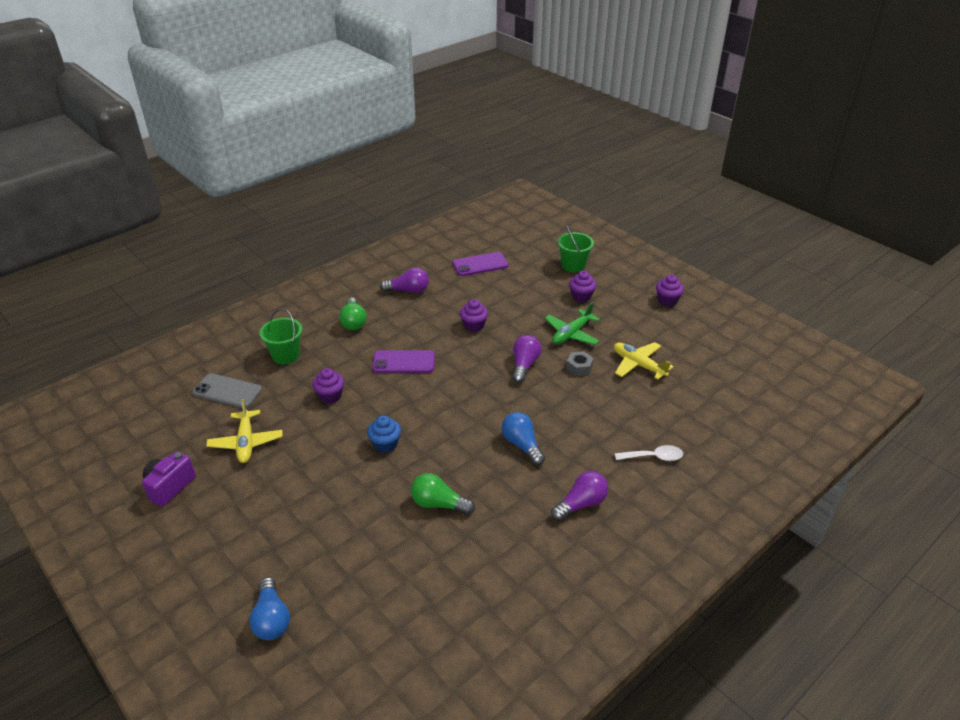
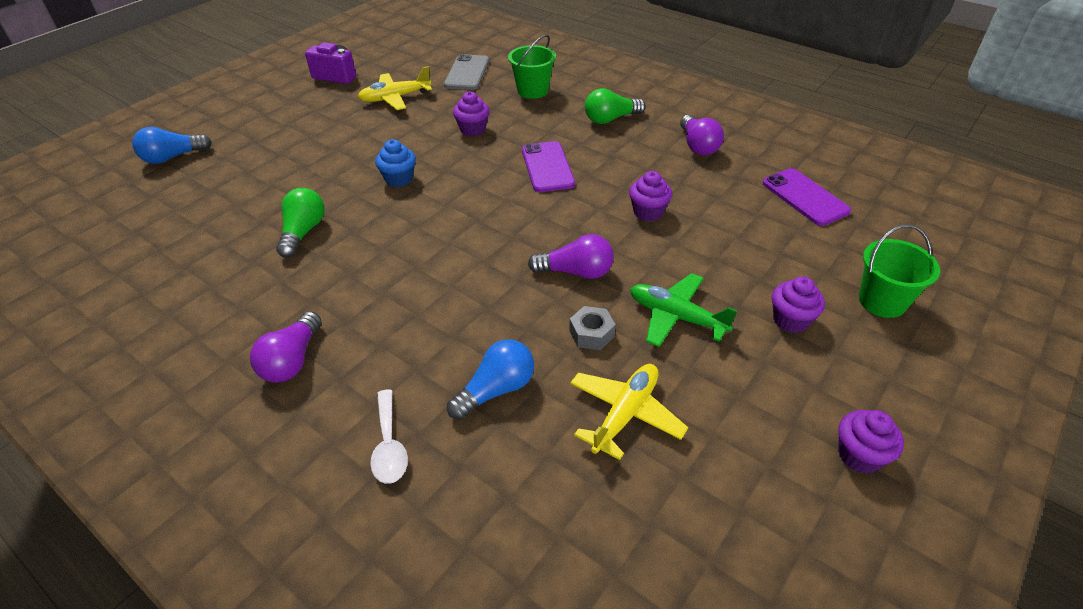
camera: 80 degrees right, 5 degrees up
blue light bulb [502,412,545,465] -> blue light bulb moved to [447,339,534,420]
purple light bulb [551,471,608,521] -> purple light bulb turned 60 degrees clockwise [250,311,322,383]

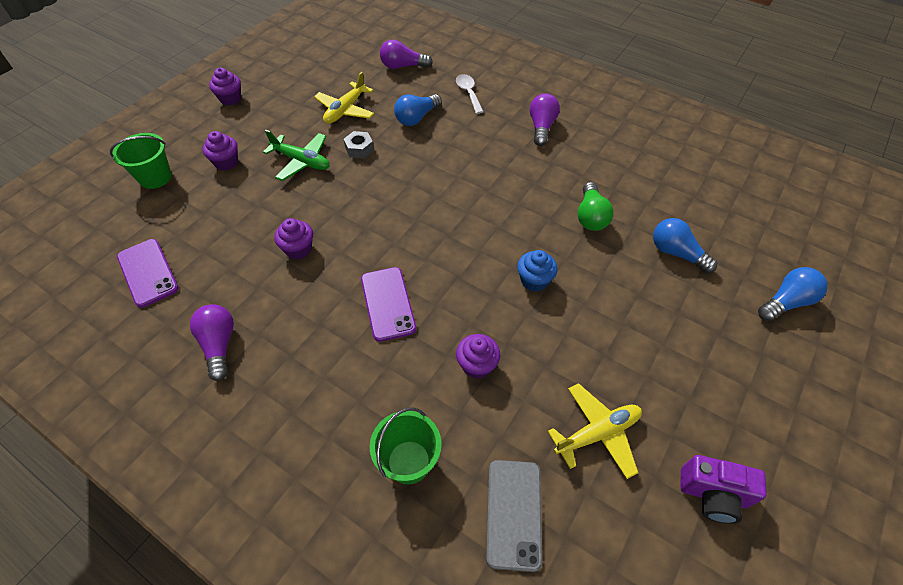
camera: 175 degrees right, 10 degrees up
purple light bulb [528,234,614,279] -> purple light bulb moved to [380,39,433,69]
green light bulb [585,88,646,124] -> none
none -> blue light bulb [653,218,717,273]

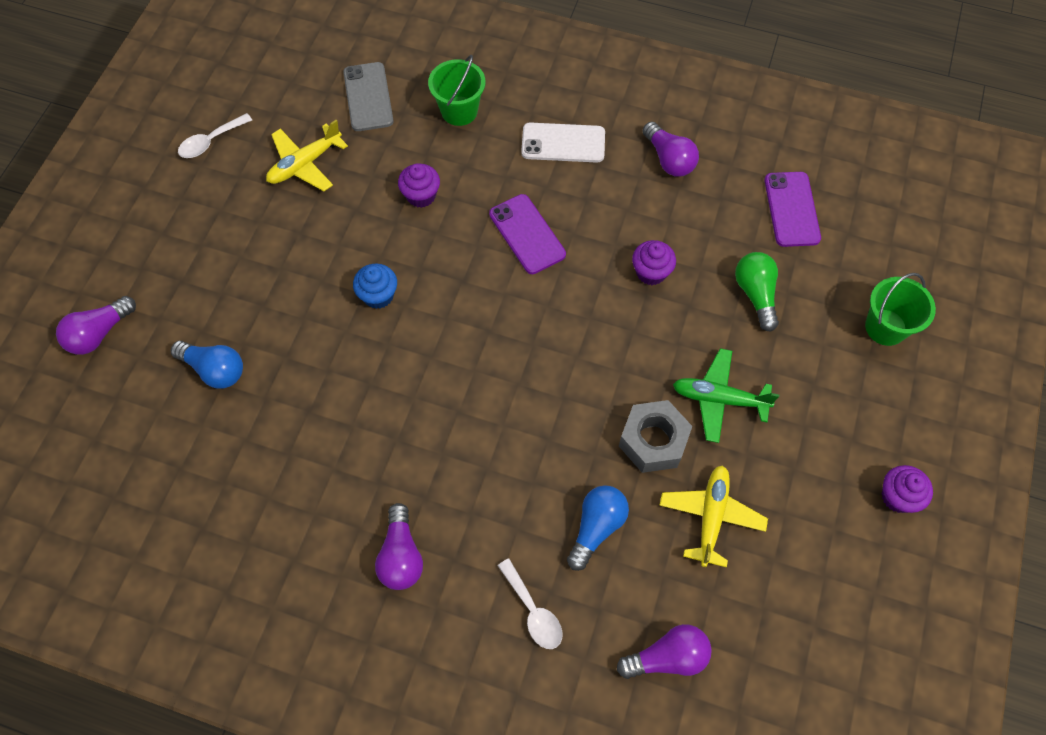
camera: 165 degrees right, 10 degrees up
purple phone [117,239,179,308] -> purple phone turned 45 degrees clockwise [765,172,821,247]
purple cupcake [203,131,238,171] -> none
grey nut [344,131,374,159] -> grey nut [619,400,692,473], size x1.68
green light bulb [577,182,614,231] -> green light bulb moved to [735,252,779,332]
purple camera [680,455,767,524] -> white spoon [178,113,252,158]
blue light bulb [758,267,828,321] -> purple light bulb [56,296,136,355]
none -> white phone [521,122,605,163]

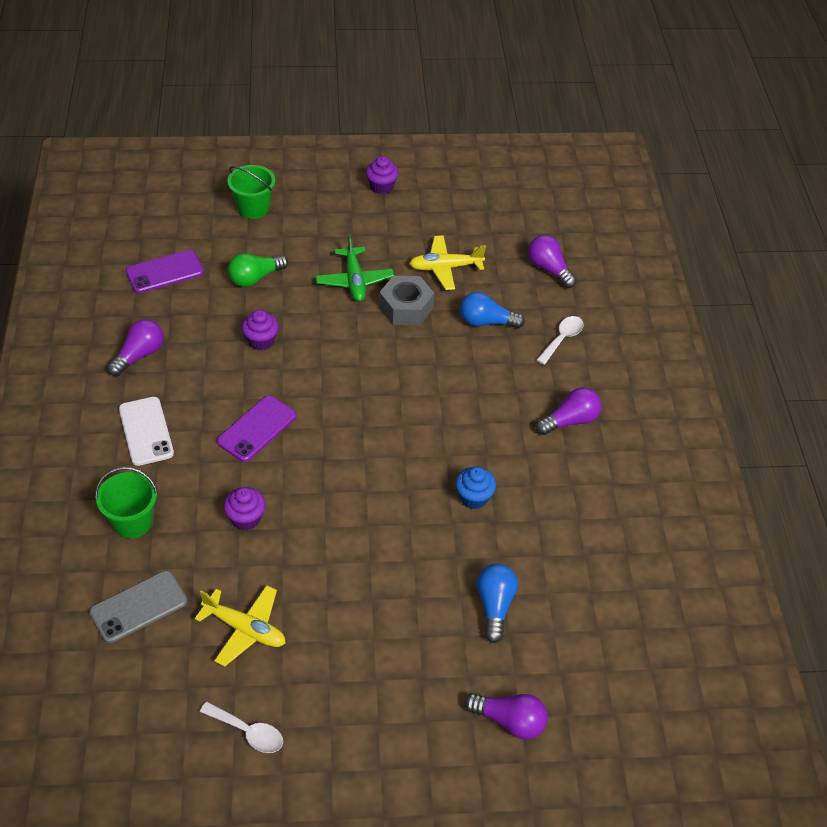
camera: 115 degrees left, 15 degrees down
blue cupcake [353,263,397,309] -> blue cupcake moved to [455,467,496,509]

